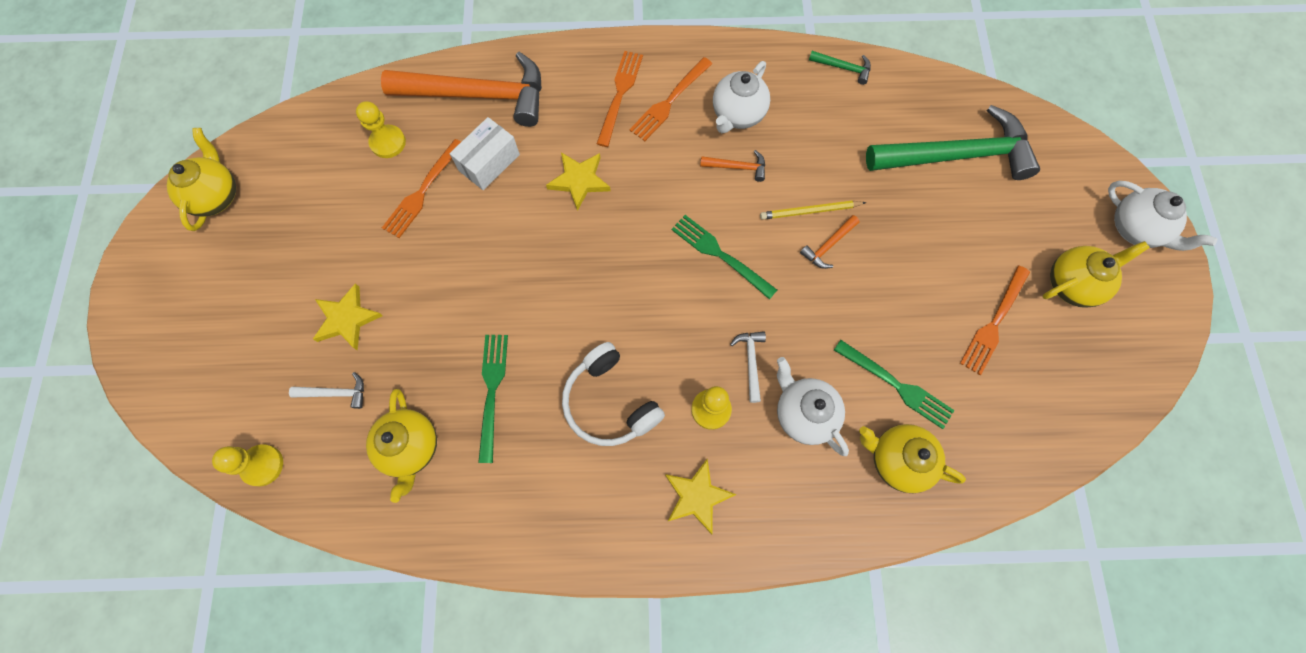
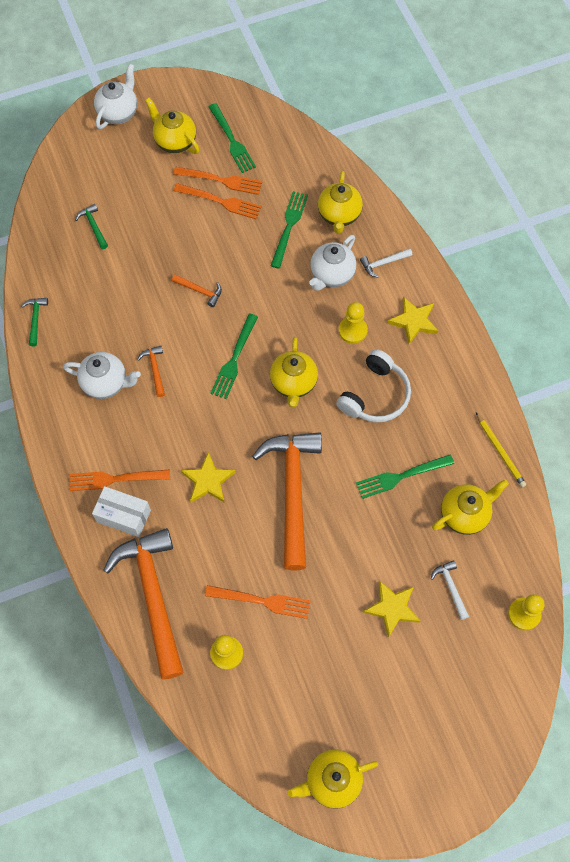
camera: 110 degrees left, 5 degrees down
white box [450,117,520,190] -> white box moved to [92,486,151,537]
orange fork [629,57,712,141] -> orange fork moved to [174,183,262,219]
white hammer [730,331,766,403] -> white hammer moved to [360,248,412,277]
yellow pencil [760,201,866,220] -> yellow pencil moved to [476,413,526,487]
green hammer [866,105,1040,180] -> green hammer [75,204,108,249], size x0.40
none -> green fork [208,103,256,173]
none -> orange hammer [252,432,322,570]
none -> yellow teapot [270,337,318,408]

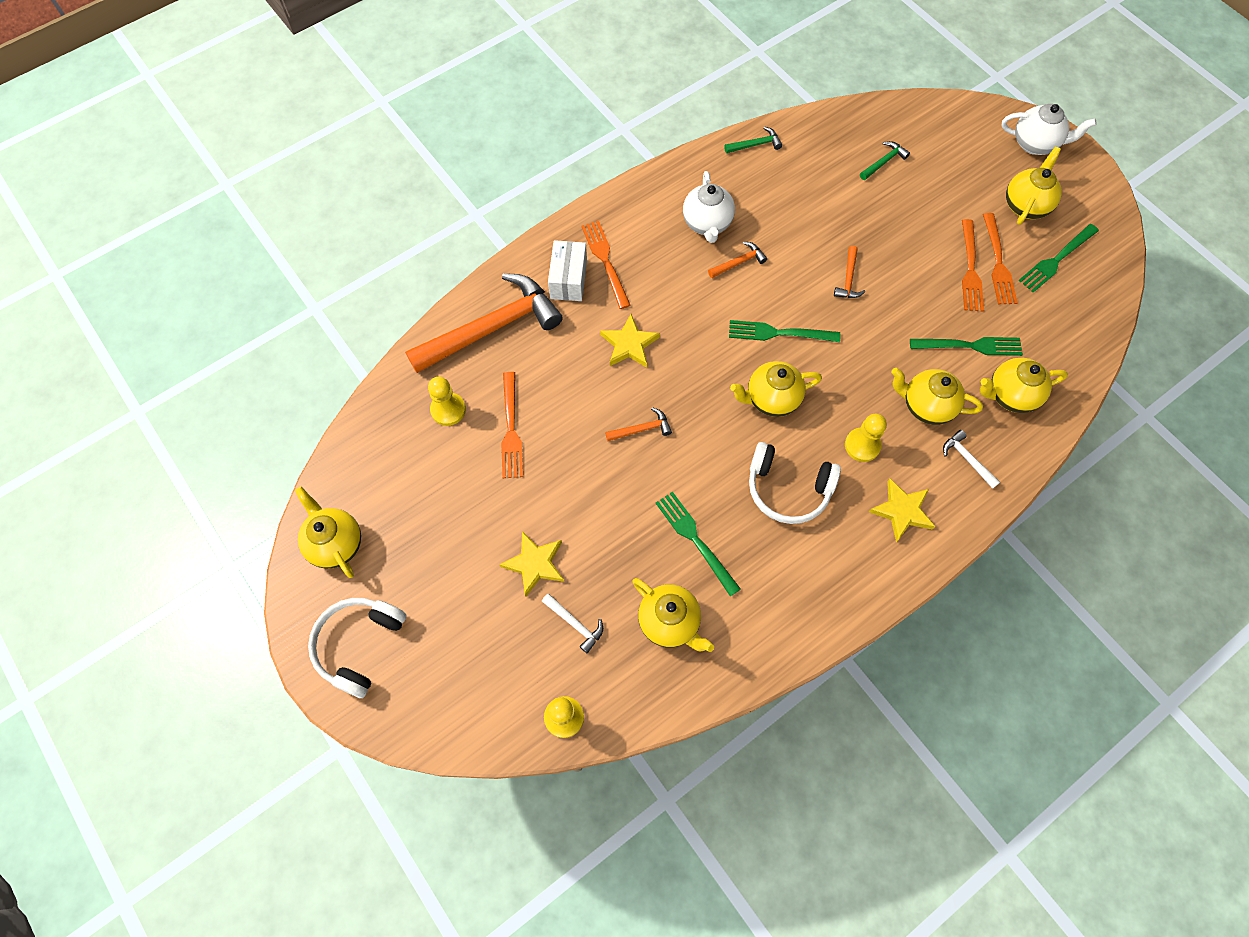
camera: 75 degrees right, 0 degrees up
orange hammer [252,432,322,570] -> orange hammer [605,407,672,441], size x0.40
white teapot [309,235,356,291] -> yellow teapot [891,368,983,425]
white hammer [431,560,469,620] -> white hammer turned 75 degrees clockwise [542,593,603,653]
yellow pencil [476,413,526,487] -> none
none -> white headphones [308,598,407,698]

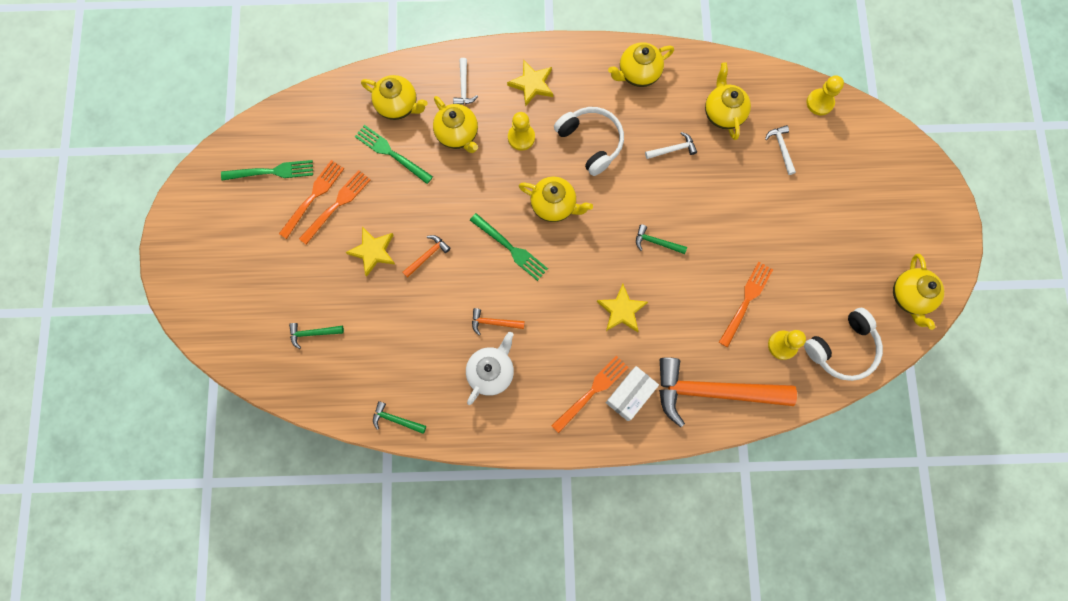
camera: 145 degrees left, 10 degrees up
white headphones [308,598,407,698] -> white headphones moved to [804,308,883,381]
yellow star [499,531,564,597] -> yellow star moved to [346,227,396,277]
orange fork [581,221,631,309] -> orange fork turned 150 degrees counterclockwise [551,355,628,433]
orange hammer [605,407,672,441] -> green hammer [636,224,687,254]
green fork [656,492,741,596] -> white hammer [645,132,697,159]
white teapot [1001,104,1097,155] -> none
yellow teapot [1006,147,1062,225] -> yellow teapot moved to [608,42,674,87]

